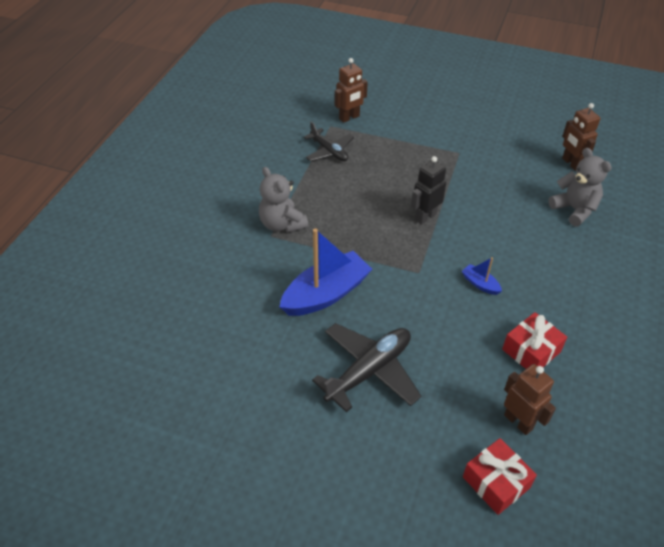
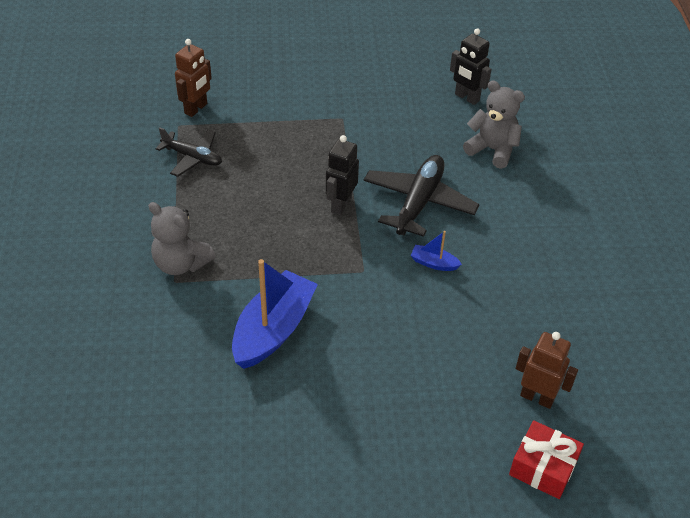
camera: 25 degrees left, 0 degrees up
black plane [312,323,421,412] -> black plane moved to [364,155,480,237]
red gift [502,312,567,369] -> none
brown robot [562,103,600,171] -> black robot [450,28,492,105]

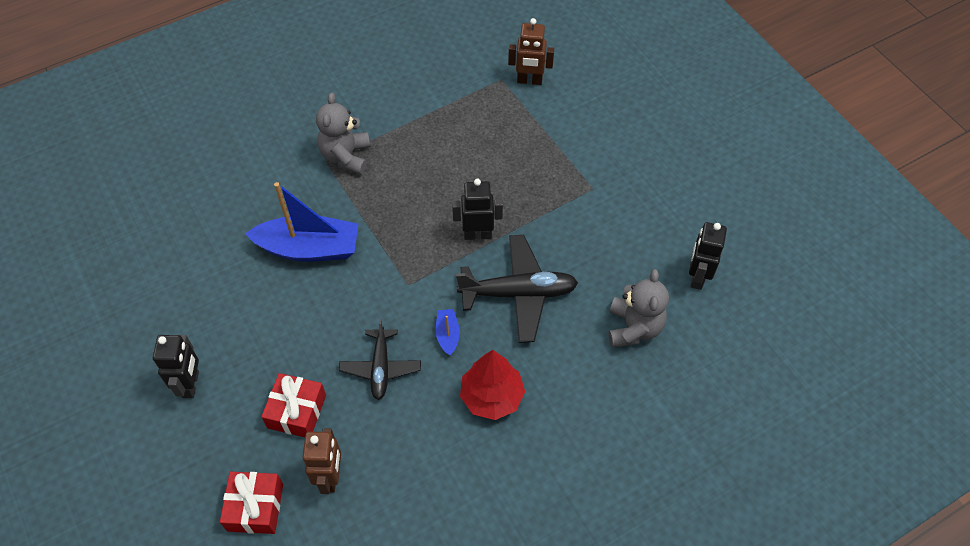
camera: 65 degrees right, 10 degrees up
black plane [156,127,222,177] -> black plane moved to [339,319,421,400]
none -> black robot [153,335,199,398]
none -> red gift [261,373,326,437]
none -> red tree [460,350,525,420]

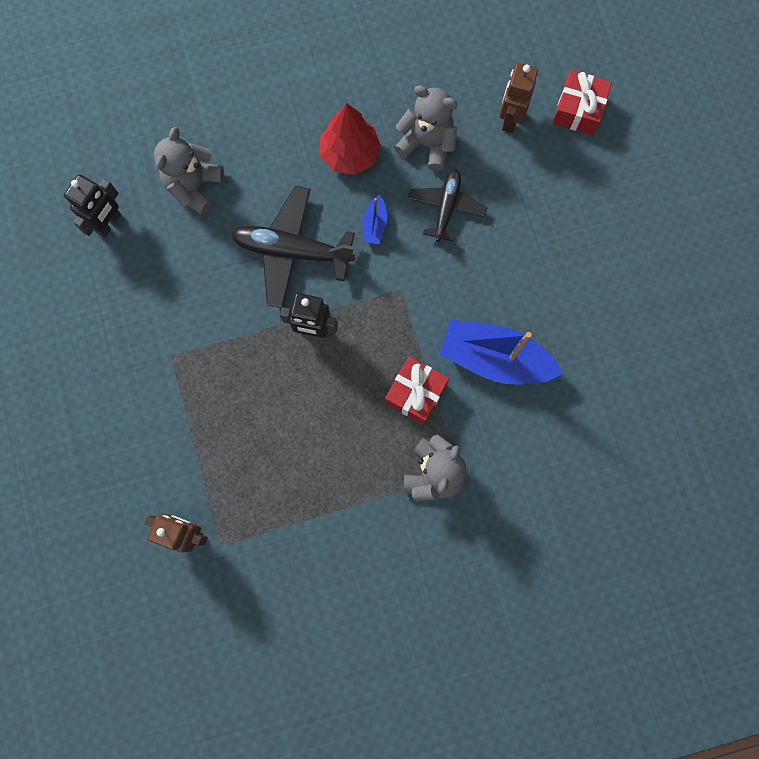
camera: 165 degrees left, 20 degrees up
black robot [153,335,199,398] -> none
red gift [261,373,326,437] -> red gift moved to [385,357,449,425]
none -> grey teddy bear [394,85,457,171]

